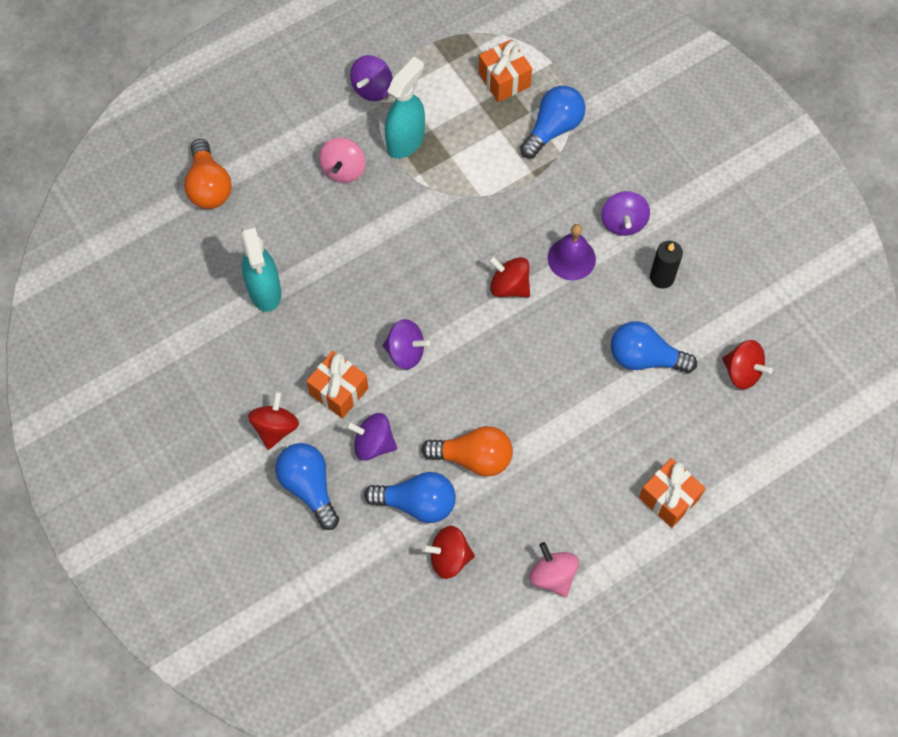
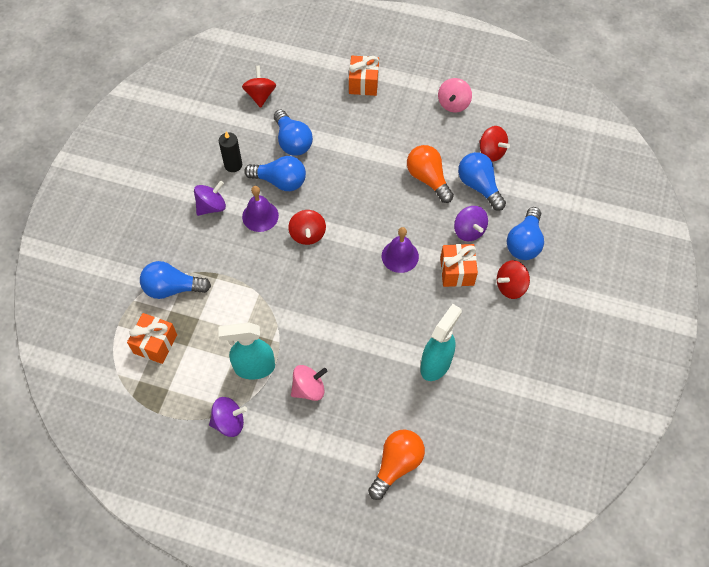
camera: 130 degrees left, 5 degrees down
purple spinning top [383,319,430,370] -> purple bell [382,227,419,273]
none -> blue light bulb [244,156,306,191]

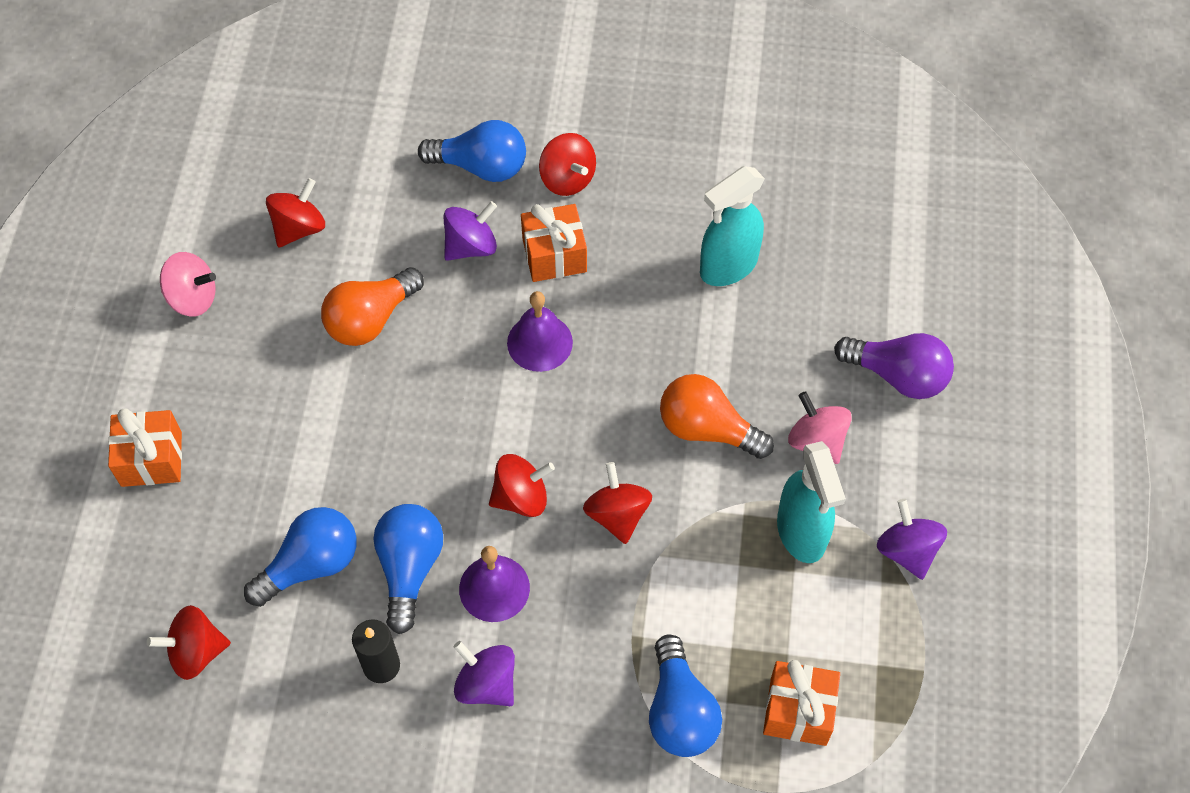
camera: 100 degrees left, 0 degrees up
orange light bulb [368,429,425,500] -> orange light bulb moved to [660,374,774,459]
turquoise spray bottle [420,304,462,381] -> turquoise spray bottle turned 60 degrees counterclockwise [700,166,765,286]
blue light bulb [458,152,506,211] -> none
none -> red spinning top [583,462,652,544]
none -> purple light bulb [834,333,954,399]

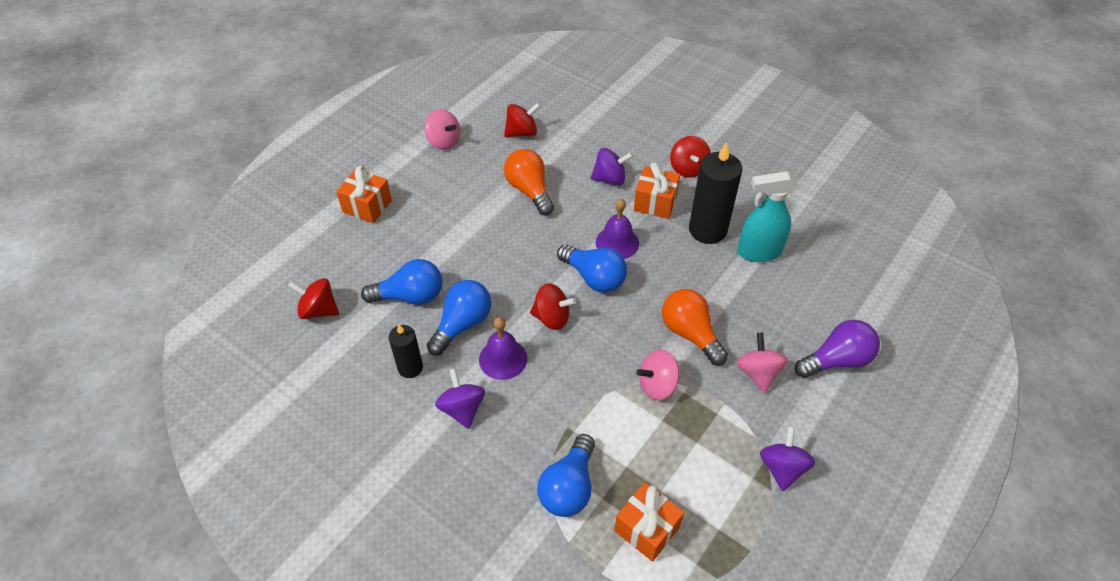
camera: 30 degrees right, 10 degrees down
orange light bulb [321,267,424,346] -> orange light bulb turned 75 degrees clockwise [504,149,554,215]
blue light bulb [418,120,526,182] -> blue light bulb moved to [557,244,627,293]
red spinning top [583,462,652,544] -> none
turquoise spray bottle [777,441,846,563] -> none
purple light bulb [834,333,954,399] -> purple light bulb turned 75 degrees counterclockwise [795,320,880,378]
none -> pink spinning top [636,349,680,400]
none -> black candle [689,142,742,244]

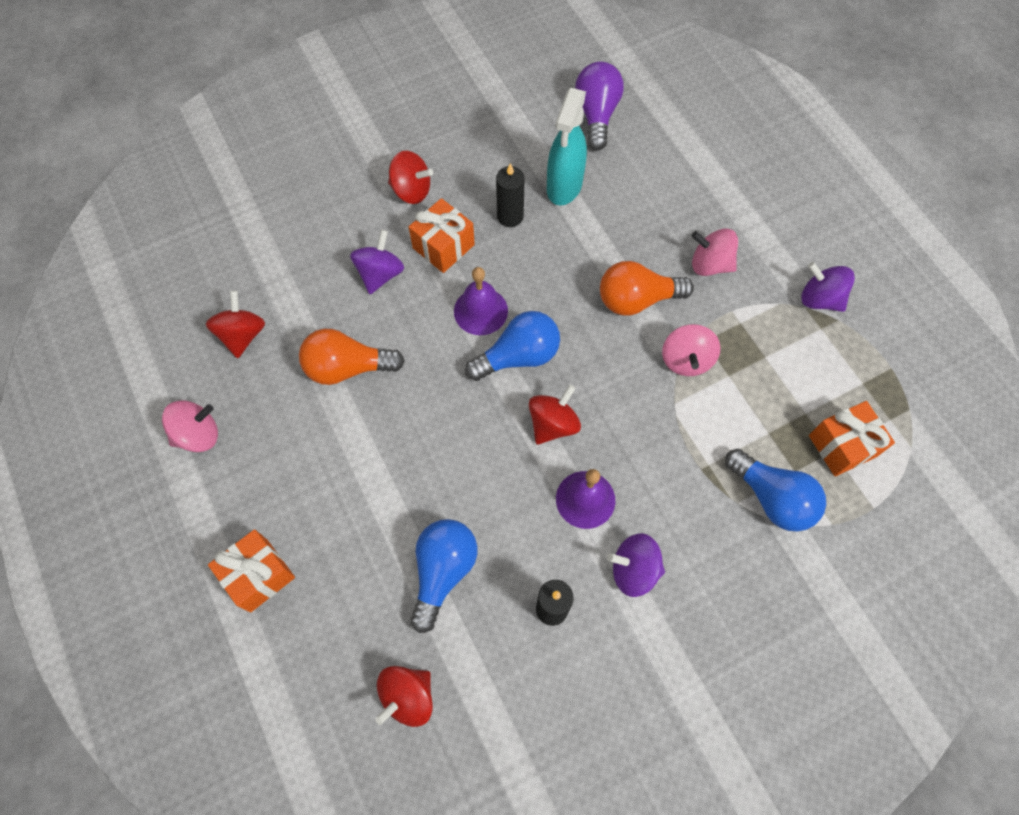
camera: 65 degrees left, 15 degrees up
blue light bulb [427,280,491,356] -> none
black candle [689,142,742,244] -> black candle [496,163,525,227], size x0.58
purple light bulb [795,320,880,378] -> purple light bulb moved to [575,61,624,151]

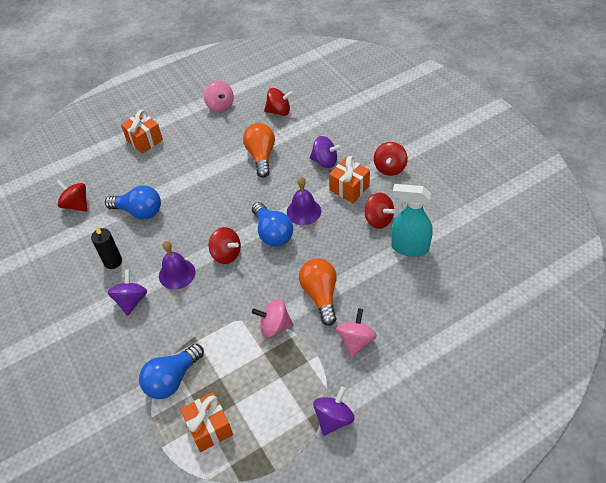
camera: 90 degrees right, 15 degrees down
black candle [496,163,525,227] -> red spinning top [365,193,395,229]
purple light bulb [575,61,624,151] -> none

